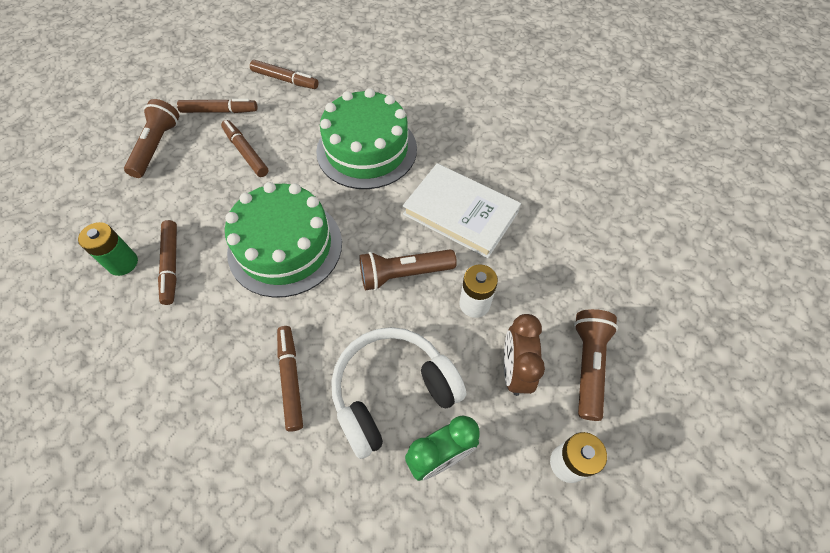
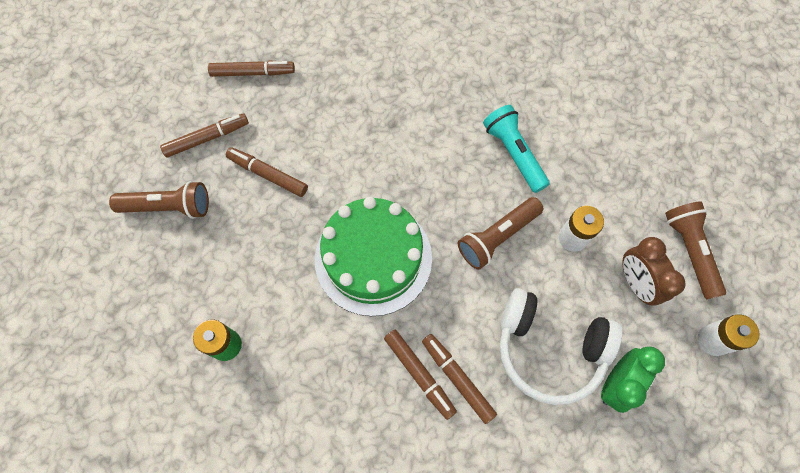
camera: 25 degrees left, 10 degrees up
brown flashlight [124,99,179,178] -> brown flashlight turned 105 degrees clockwise [109,181,209,219]
brown marker [158,220,177,305] -> brown marker moved to [384,330,457,420]
green cake [316,88,417,189] -> none
white headphones [331,327,466,459] -> white headphones turned 105 degrees counterclockwise [500,288,622,405]
white book [403,163,521,258] -> turquoise flashlight [483,105,550,193]

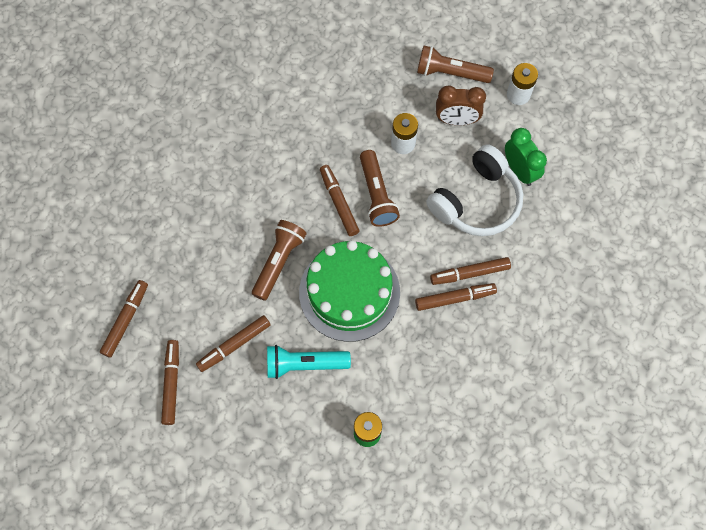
camera: 65 degrees left, 0 degrees up
brown flashlight [109,181,209,219] -> brown flashlight moved to [252,220,307,301]
turquoise flashlight [483,105,550,193] -> turquoise flashlight moved to [267,345,351,379]
none -> brown marker [320,165,360,236]

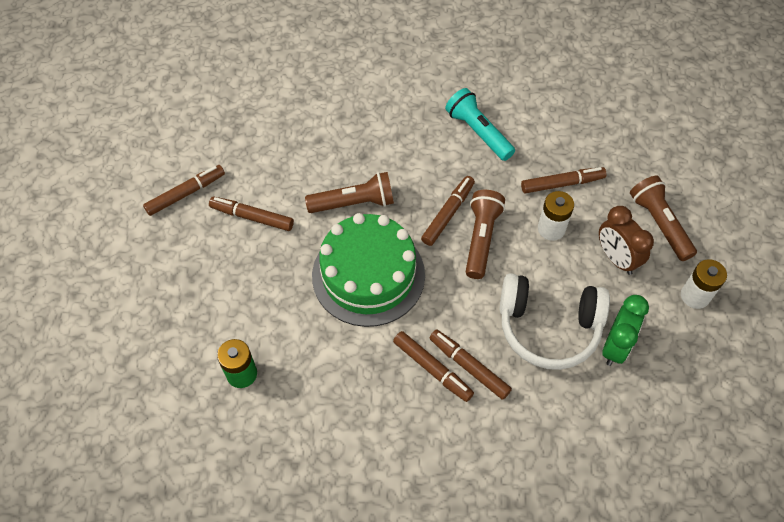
camera: 55 degrees right, 10 degrees down
brown marker [100,280,148,358] -> brown marker moved to [521,167,606,193]
turquoise flashlight [267,345,351,379] -> turquoise flashlight moved to [445,88,515,161]
brown flashlight [360,150,400,227] -> brown flashlight turned 150 degrees clockwise [466,190,505,279]

